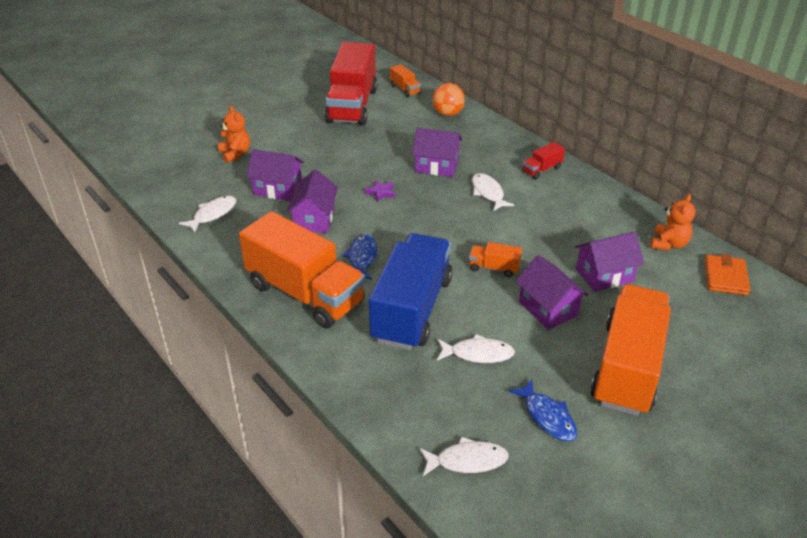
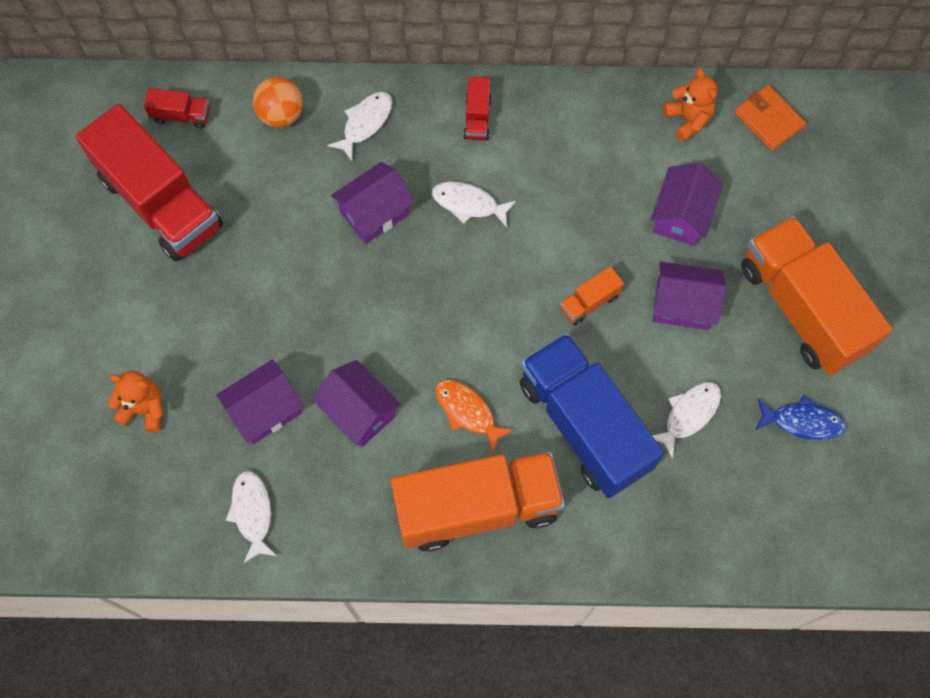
camera: 50 degrees left, 30 degrees up
blue fish [342,234,377,280] -> orange fish [436,380,514,453]
purple star [364,180,395,202] -> none
orange truck [390,64,421,98] -> red truck [144,88,210,128]
white fish [419,437,509,476] -> white fish moved to [328,92,392,161]

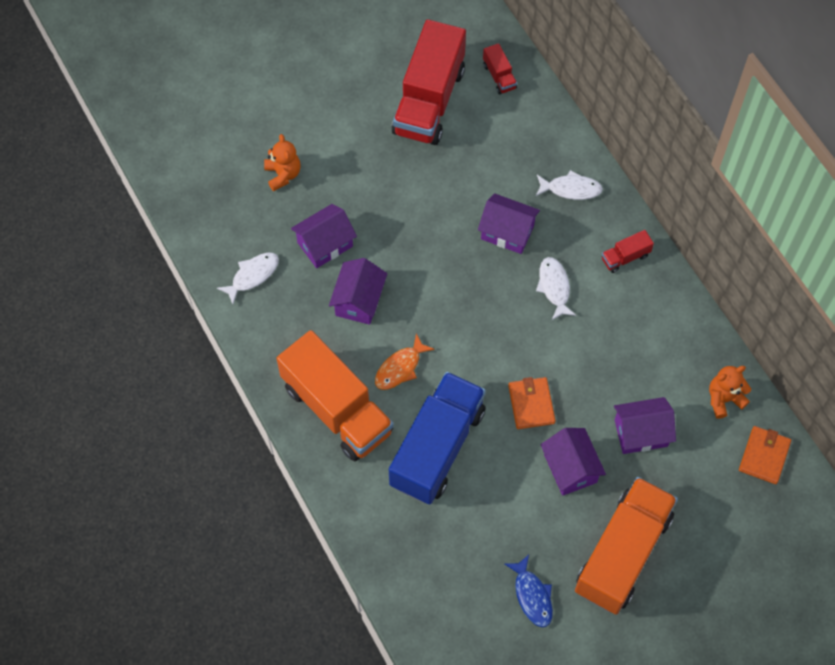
camera: 60 degrees right, 5 degrees down
purple house [216,360,304,445] -> purple house turned 60 degrees counterclockwise [291,204,357,268]
orange ball [253,77,303,128] -> none
orange fish [436,380,514,453] -> orange fish turned 150 degrees counterclockwise [375,334,435,390]
orange truck [559,266,624,326] -> orange wallet [508,377,556,429]
white fish [652,382,721,459] -> none
orange teddy bear [664,68,718,142] -> orange teddy bear turned 150 degrees counterclockwise [709,366,751,419]

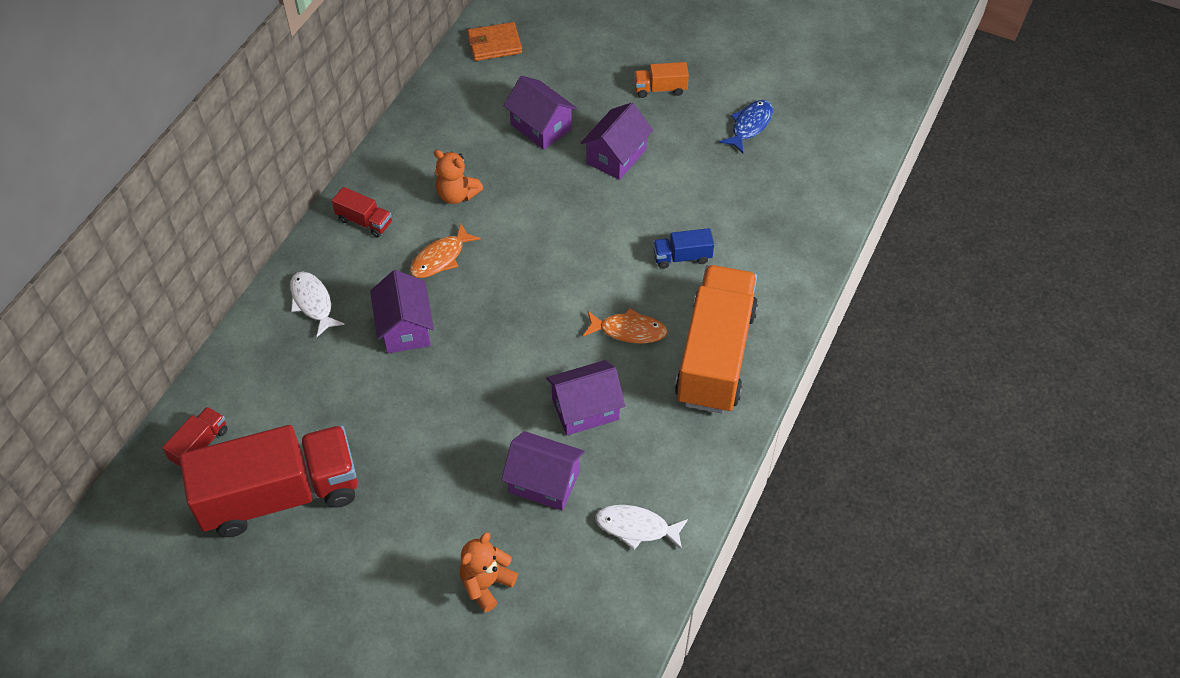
camera: 125 degrees left, 10 degrees down
blue truck [389,372,486,504] -> blue truck [653,228,714,269], size x0.41
orange wallet [508,377,556,429] -> none
white fish [536,257,576,320] -> orange fish [410,224,481,278]
orange truck [575,477,678,615] -> orange truck [634,62,689,98], size x0.41
orange teddy bear [709,366,751,419] -> orange teddy bear moved to [434,150,483,204]

